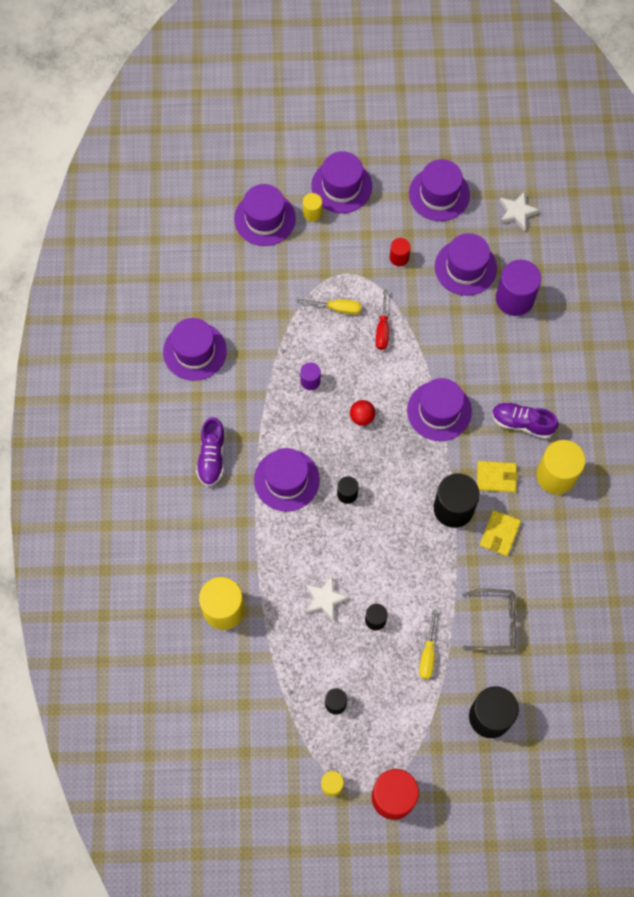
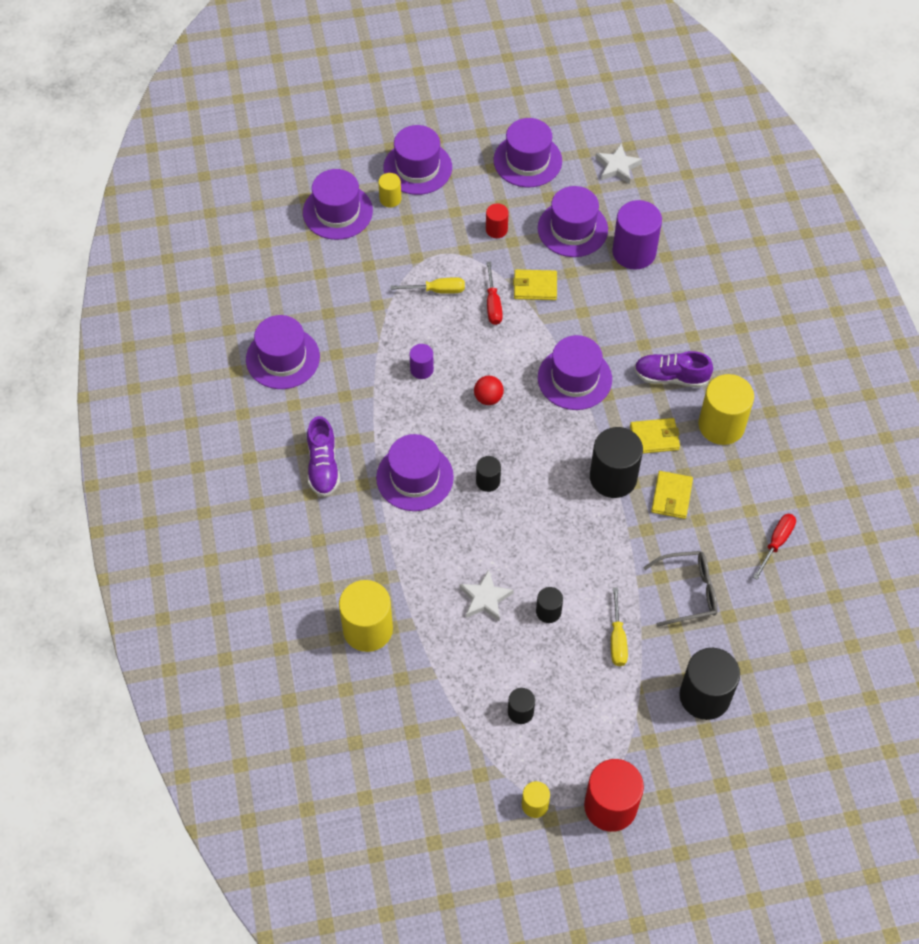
camera: 10 degrees left, 10 degrees down
none -> yellow wallet [513,270,557,300]
none -> red screwdriver [753,514,796,580]

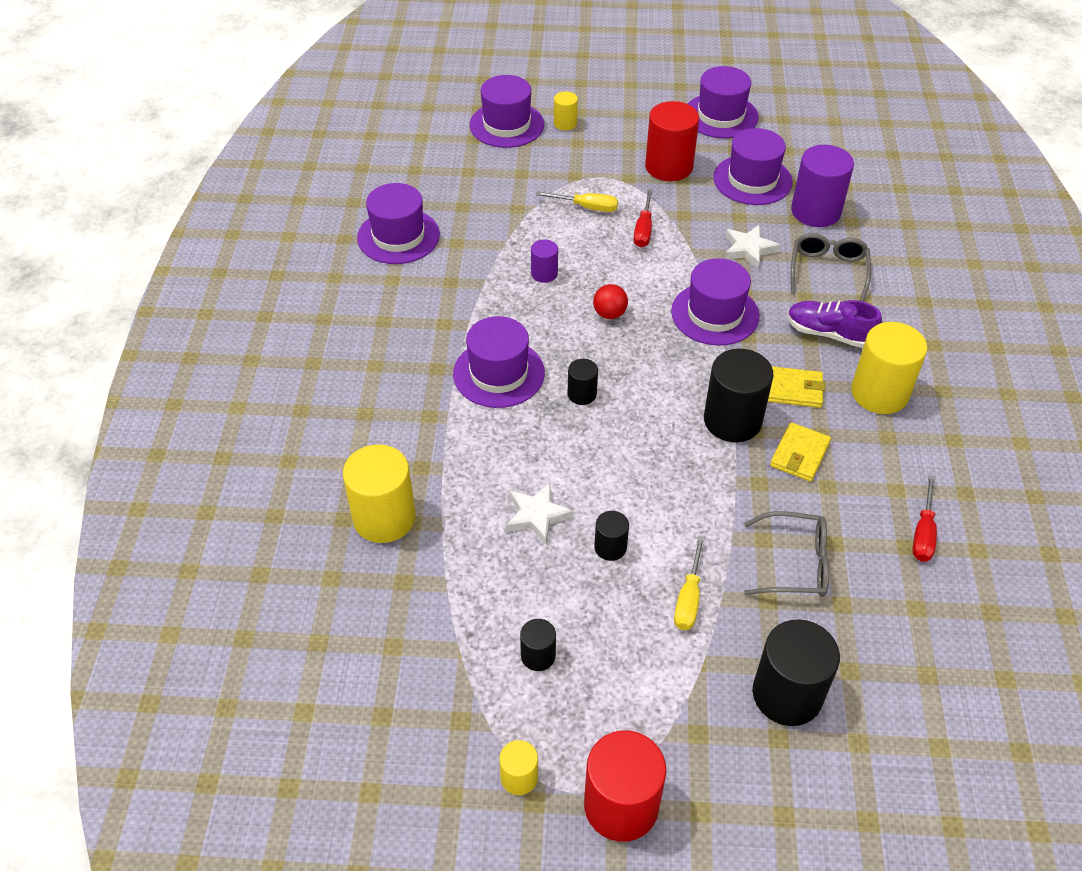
camera: 15 degrees right, 10 degrees down
purple shoe [307,416,340,497] -> none
purple hat [383,125,452,195] -> none
red cylinder [486,204,509,238] -> red cylinder [645,101,699,181], size x1.96
yellow wallet [513,270,557,300] -> none
white star [596,144,642,184] -> white star moved to [725,225,780,269]
red screwdriver [753,514,796,580] -> red screwdriver turned 150 degrees clockwise [912,475,937,562]
none -> grey glasses [791,233,871,302]

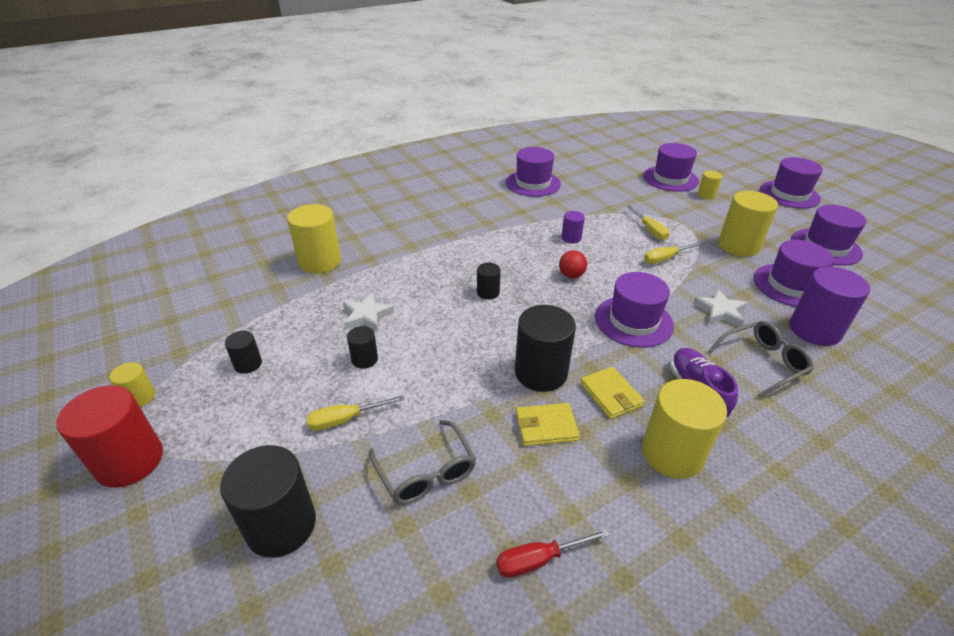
camera: 55 degrees right, 10 degrees down
purple hat [453,316,545,408] -> purple hat moved to [760,157,823,209]
red screwdriver [634,189,653,247] -> yellow screwdriver [644,242,702,264]
red cylinder [645,101,699,181] -> yellow cylinder [718,191,778,256]

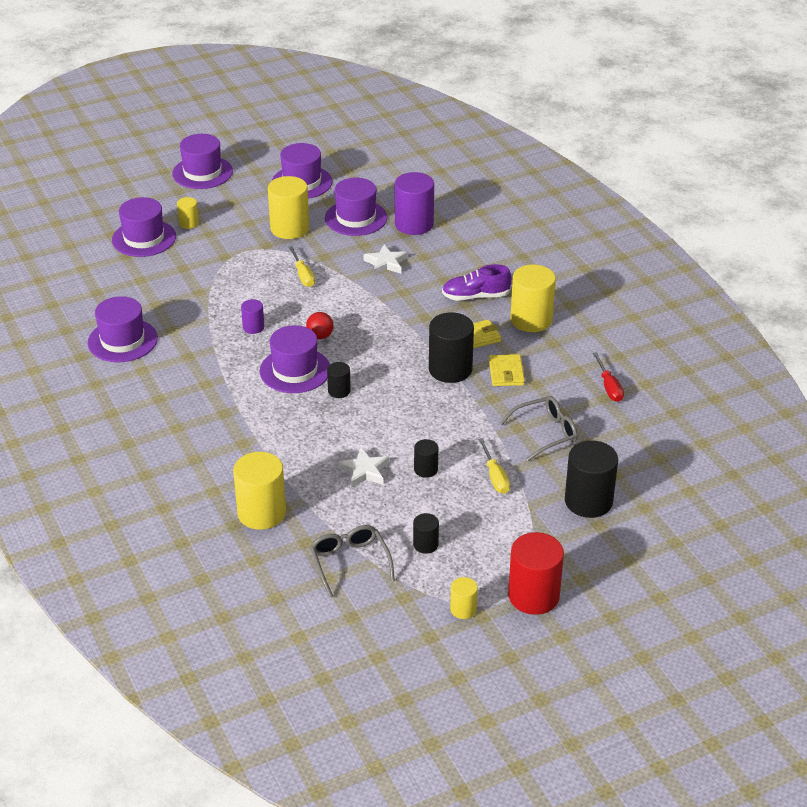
camera: 85 degrees left, 0 degrees up
purple hat [595,272,674,348] -> purple hat moved to [260,325,330,393]
yellow screwdriver [627,205,669,240] -> none
grey glasses [708,321,814,398] -> grey glasses moved to [310,525,395,598]

